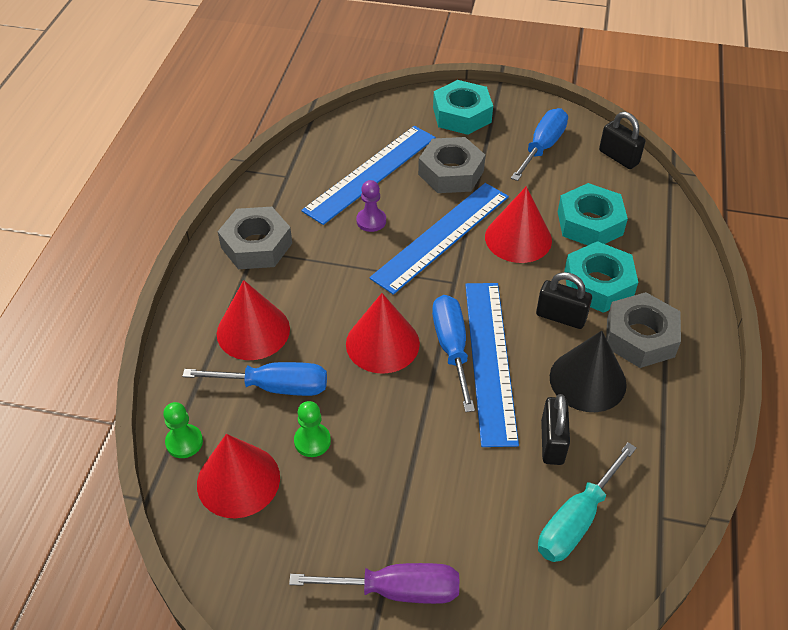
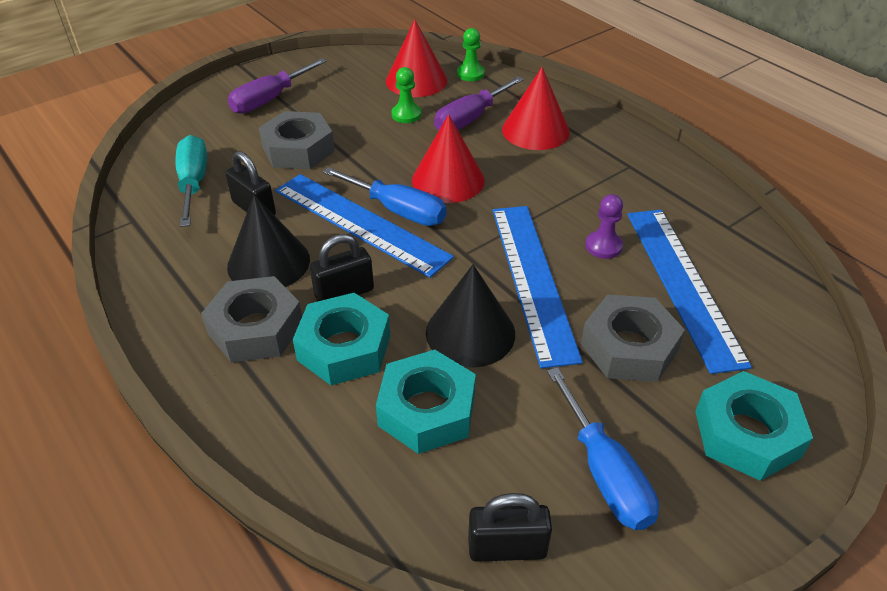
camera: 130 degrees right, 5 degrees down
blue screwdriver [182,362,327,396] -> purple screwdriver [434,76,524,131]
grey nut [218,207,292,269] -> grey nut moved to [259,111,335,169]
red cone [485,186,552,263] -> black cone [426,264,515,368]

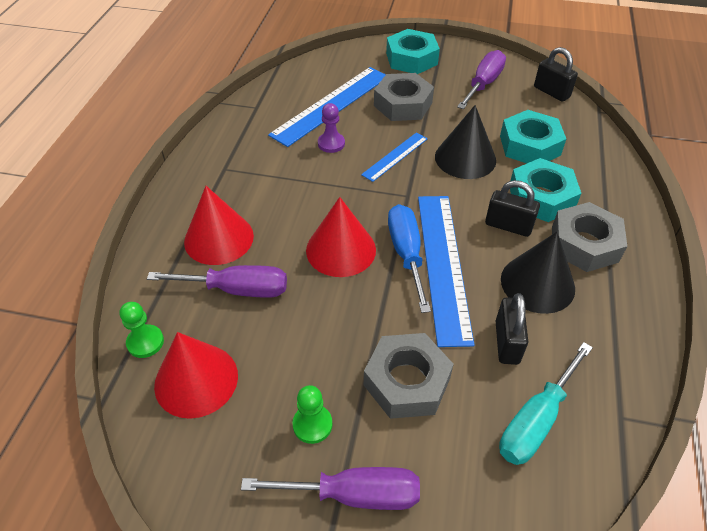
camera: 130 degrees left, 5 degrees up
green pawn [391,67,421,123] -> green pawn moved to [292,385,332,444]
blue ruler [493,206,583,368] -> blue ruler [361,133,428,182], size x0.53
blue screwdriver [547,367,659,530] -> purple screwdriver [457,50,506,109]

